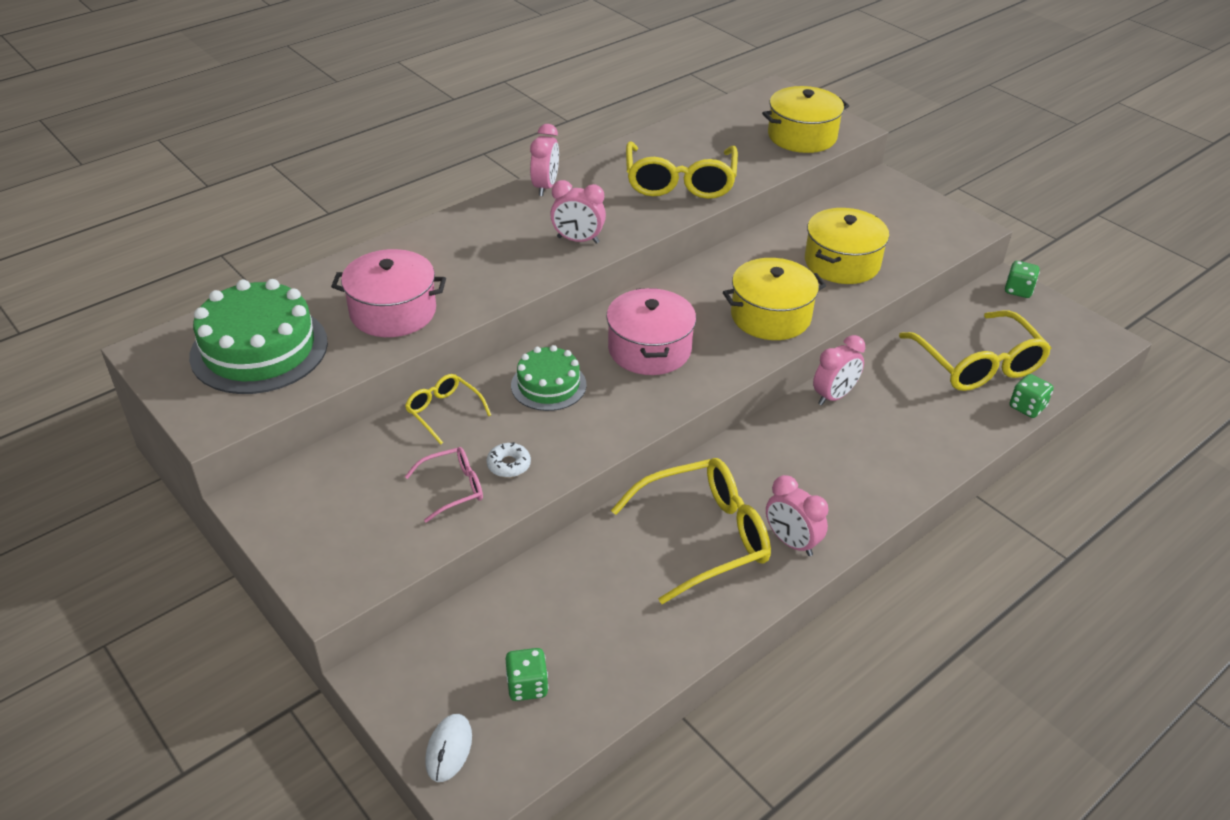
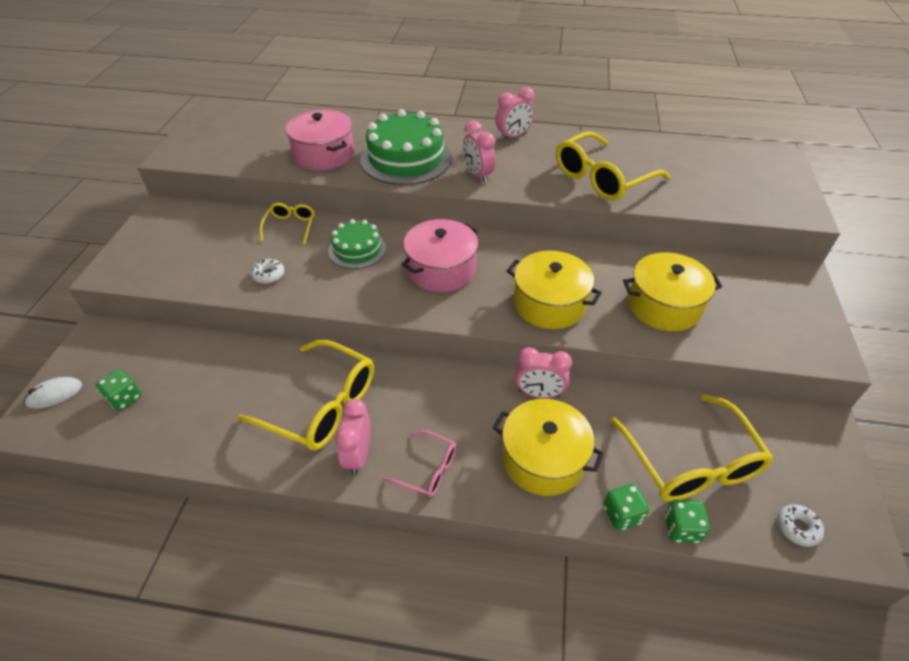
camera: 50 degrees right, 5 degrees up
green cake [189,279,328,394] -> green cake moved to [360,109,452,185]
pink glasses [405,447,483,522] -> pink glasses moved to [383,430,456,497]
yellow pot [762,86,849,153] -> yellow pot moved to [493,399,604,496]
yellow glasses [899,310,1051,391] -> yellow glasses turned 45 degrees counterclockwise [611,394,774,502]
green dice [1005,261,1040,298] -> green dice moved to [603,484,649,531]
none -> white donut [777,504,824,547]

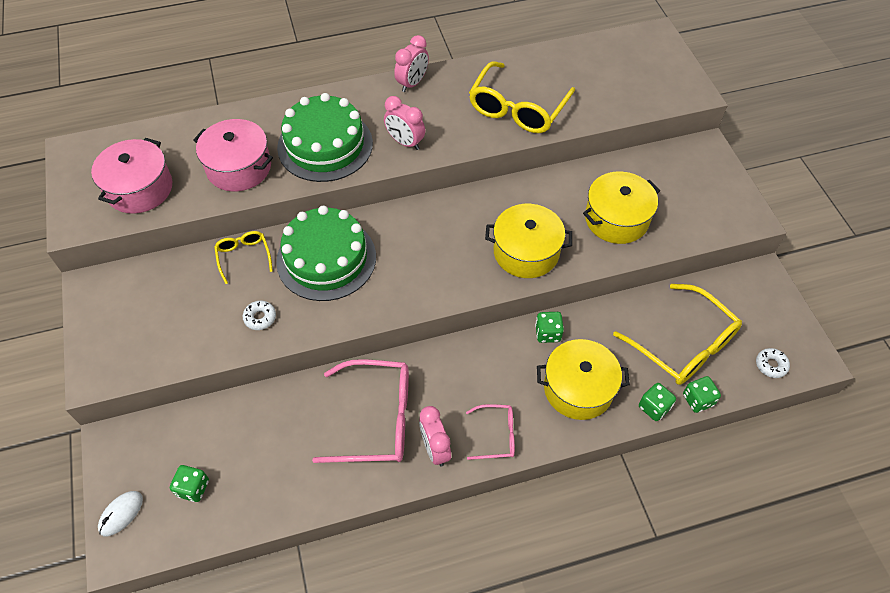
camera: 25 degrees left, 10 degrees up
yellow glasses [237,340,374,451] -> pink glasses [312,359,409,463]
green cake [328,219,386,269] -> green cake [276,206,376,301], size x1.72
pink pot [401,219,479,292] -> pink pot moved to [91,138,172,214]
pink clock [515,347,572,398] -> green dice [535,312,564,343]

